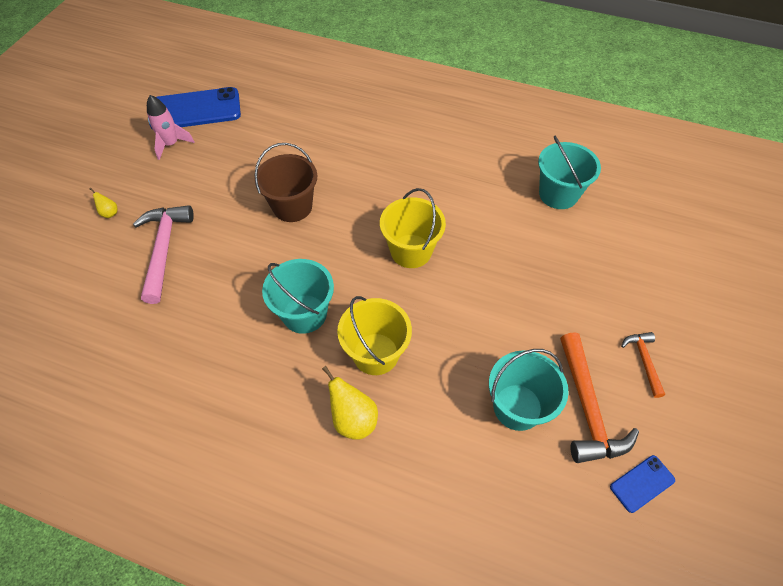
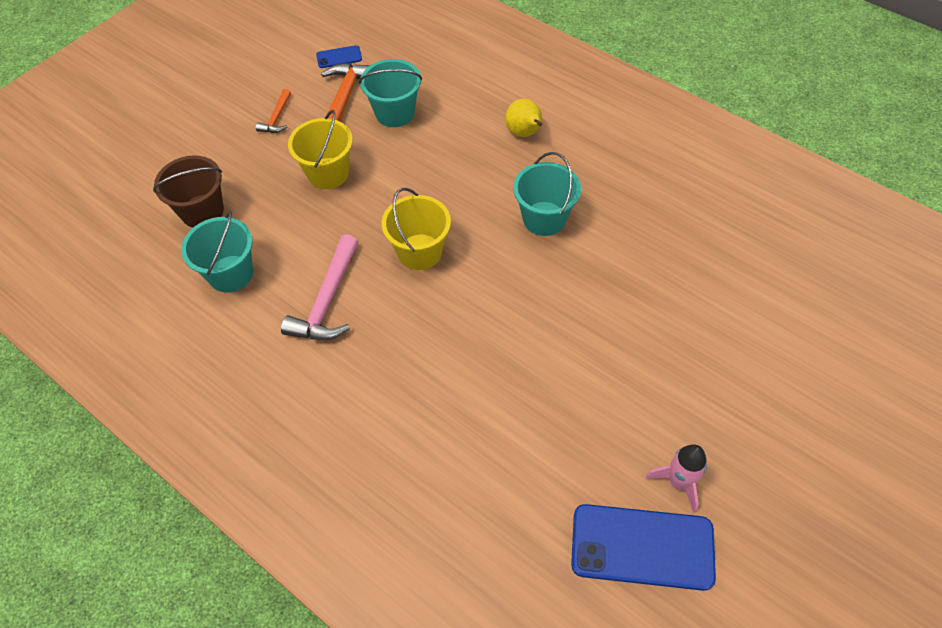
camera: 160 degrees left, 0 degrees up
yellow pear [90,188,117,218] -> none
pink hammer [133,205,194,304] -> pink hammer moved to [281,234,358,340]
brown bucket [254,143,317,222] -> brown bucket moved to [153,155,224,227]
yellow bucket [337,296,412,375] -> yellow bucket moved to [288,110,353,189]

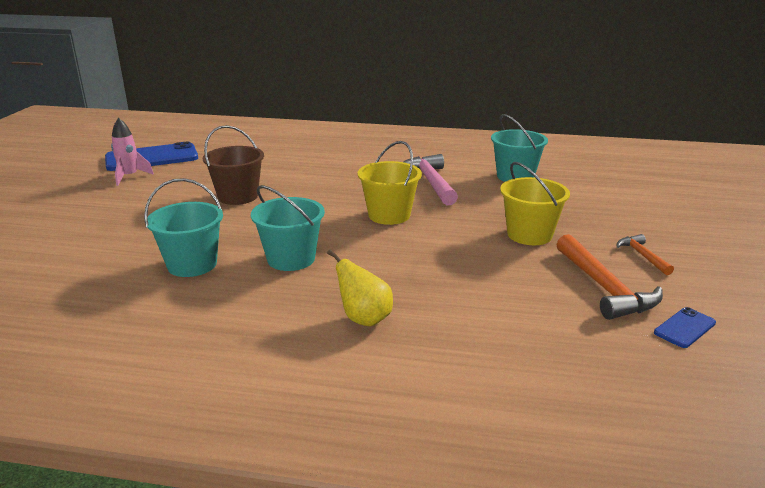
camera: 150 degrees right, 30 degrees down
brown bucket [153,155,224,227] -> brown bucket moved to [203,125,264,205]
turquoise bucket [359,59,422,127] -> turquoise bucket moved to [144,178,223,277]

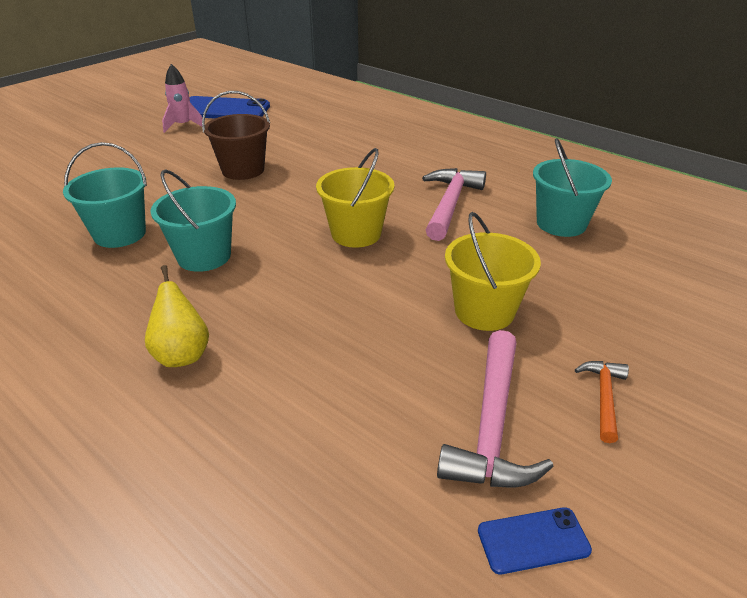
camera: 30 degrees right, 10 degrees up
orange hammer [556,234,663,320] -> pink hammer [437,330,554,487]

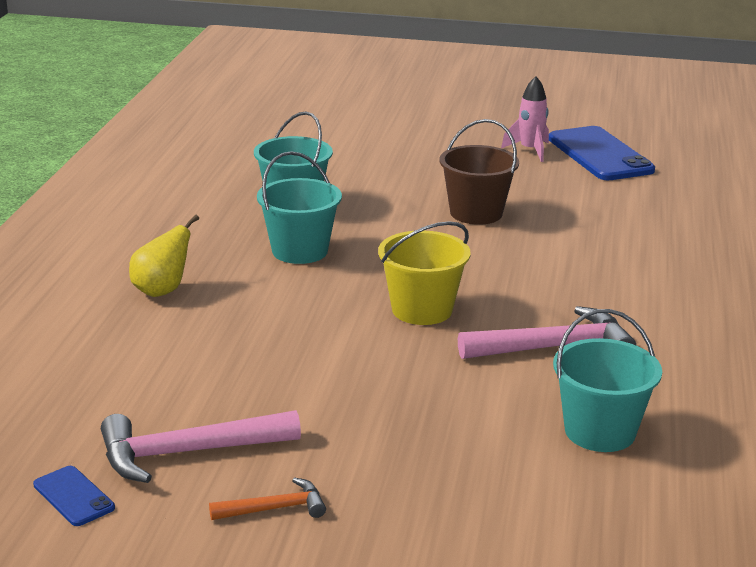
camera: 60 degrees right, 10 degrees down
yellow bucket [445,212,541,331] -> none

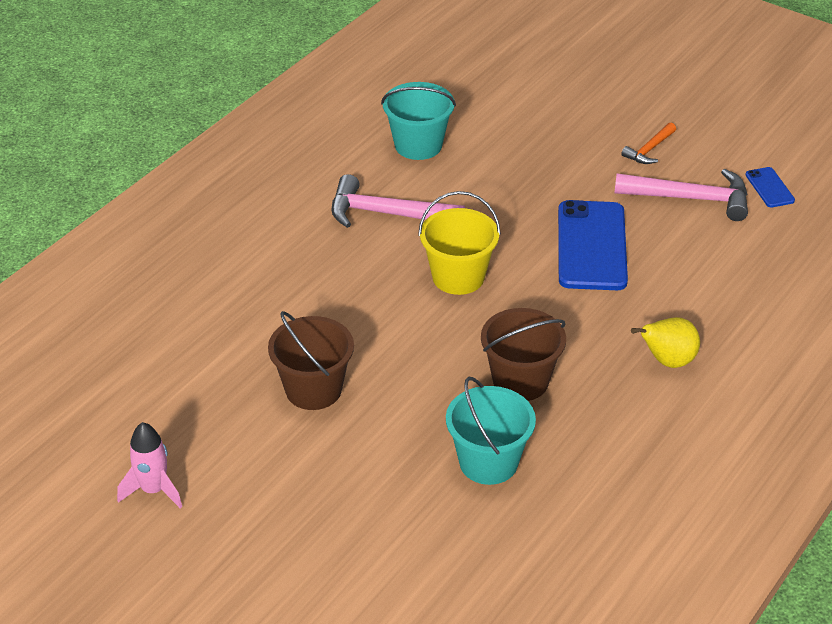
camera: 155 degrees left, 15 degrees up
orange hammer [209,478,326,520] -> orange hammer turned 60 degrees counterclockwise [621,123,676,164]
turquoise bucket [257,151,342,264] -> brown bucket [481,308,566,401]
blue phone [549,126,655,180] -> blue phone moved to [558,200,628,290]

